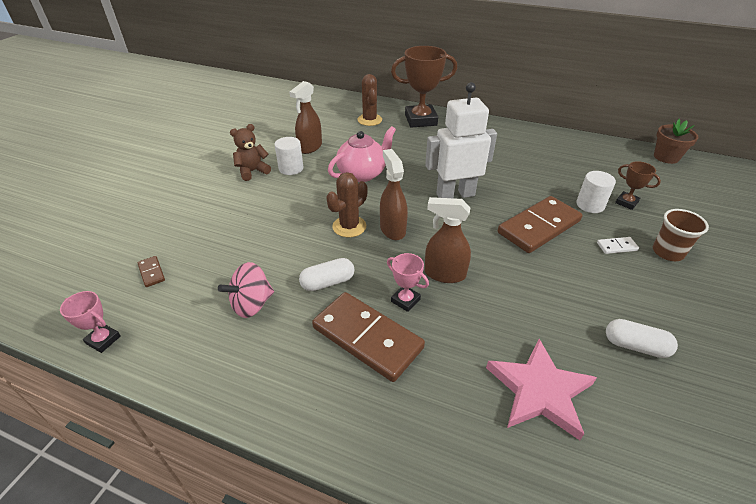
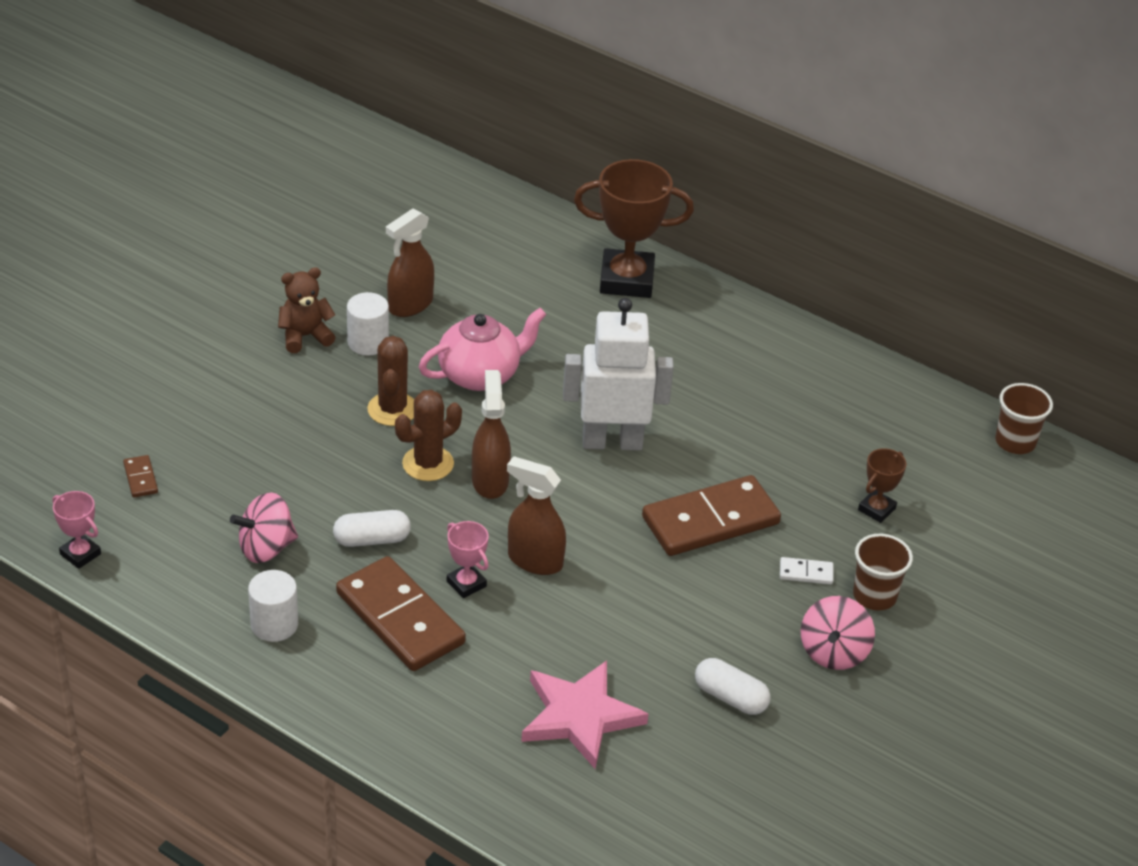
camera: 10 degrees right, 0 degrees up
brown cactus [357,74,382,126] -> brown cactus moved to [367,336,414,426]
white cylinder [576,171,616,213] -> white cylinder moved to [248,570,298,642]
brown trophy [615,161,661,210] -> brown trophy turned 75 degrees clockwise [858,448,906,523]
brown flower pot [654,119,699,164] -> brown cup [995,383,1053,454]
none -> pink spinning top [801,596,875,670]

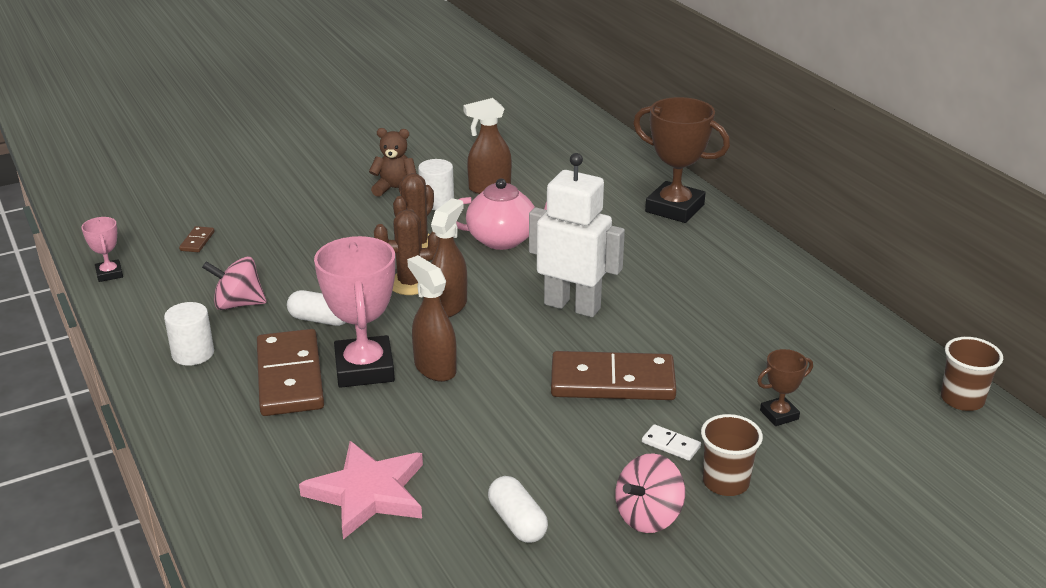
camera: 30 degrees right, 10 degrees down
pink trophy [447,521,489,598] -> pink trophy [314,236,395,388], size x2.06

